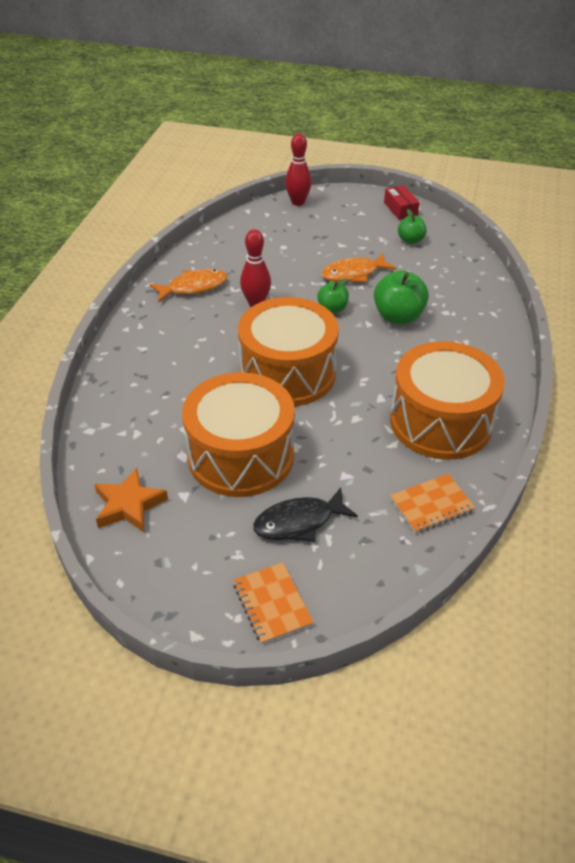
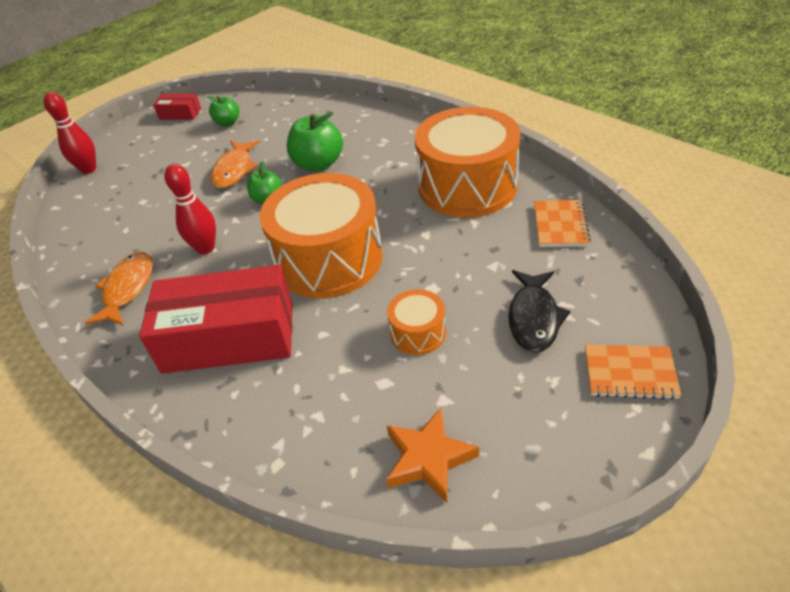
camera: 55 degrees left, 0 degrees up
orange drum [182,372,295,497] -> orange drum [387,289,446,355], size x0.45
none -> red box [139,265,293,374]

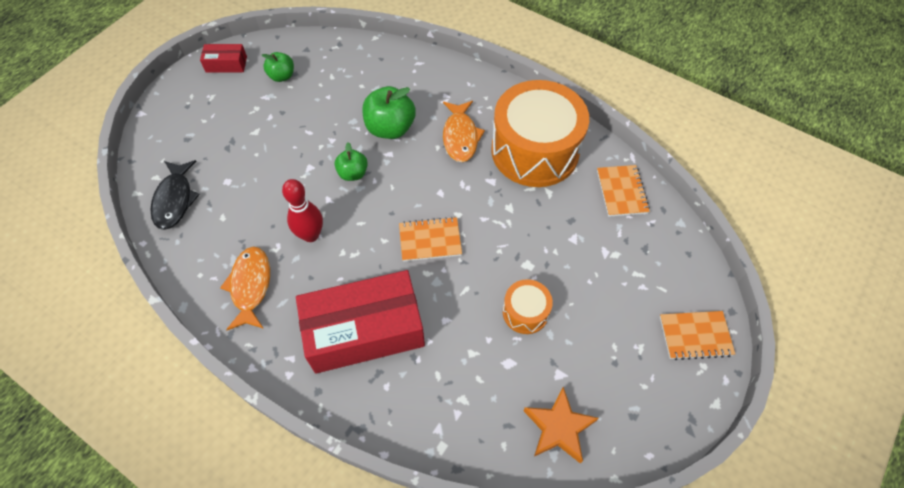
camera: 15 degrees left, 15 degrees up
red bowling pin [44,92,96,174] -> none
orange fish [210,140,260,188] -> orange fish moved to [443,101,485,162]
orange drum [260,173,383,298] -> orange notebook [399,217,462,262]
black fish [508,270,570,353] -> black fish moved to [151,160,200,230]

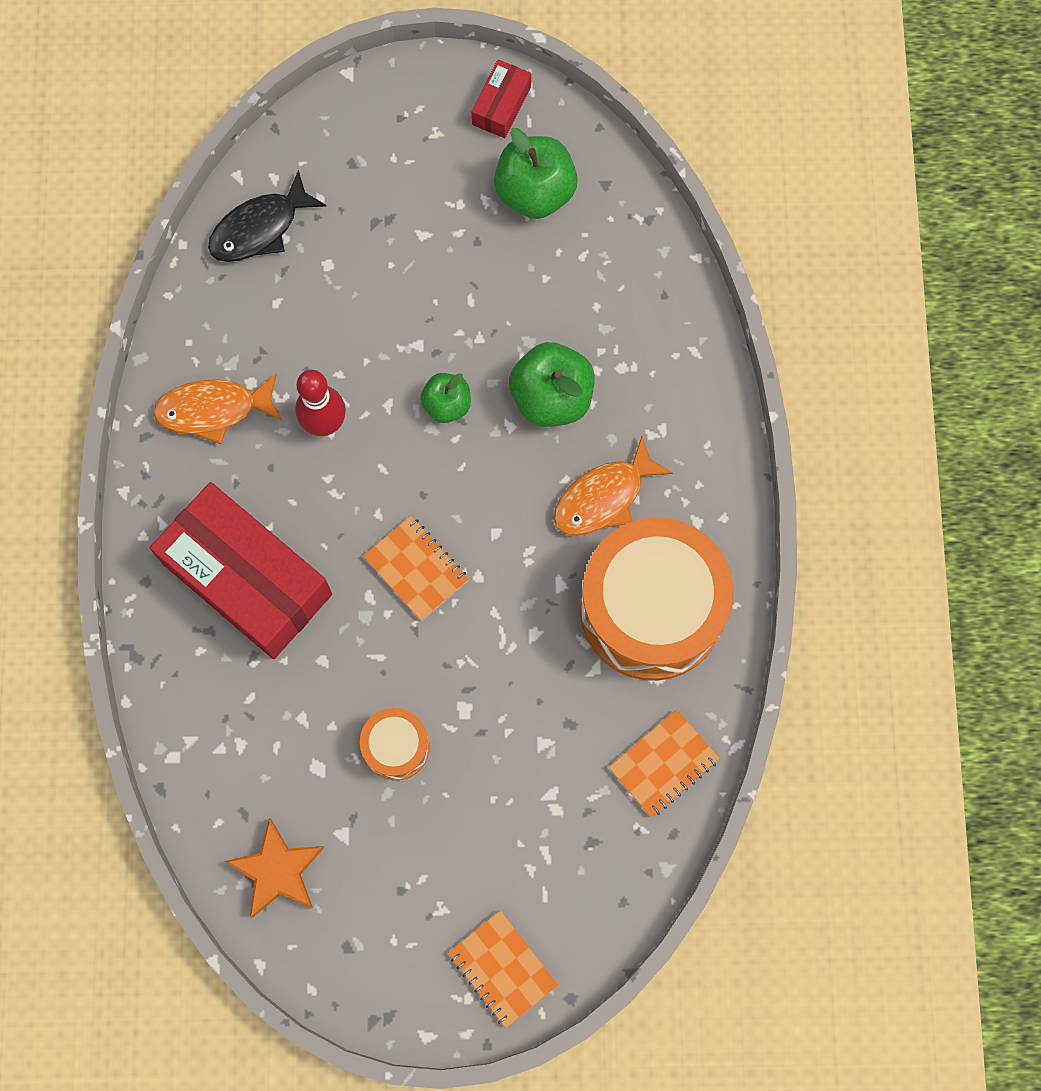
camera: 55 degrees right, 15 degrees up
red box [200,44,247,73] -> red box turned 60 degrees clockwise [471,59,531,138]
orange fish [220,246,270,330] -> orange fish turned 150 degrees counterclockwise [153,373,282,444]
green apple [262,52,294,82] -> green apple [494,128,578,219], size x1.68

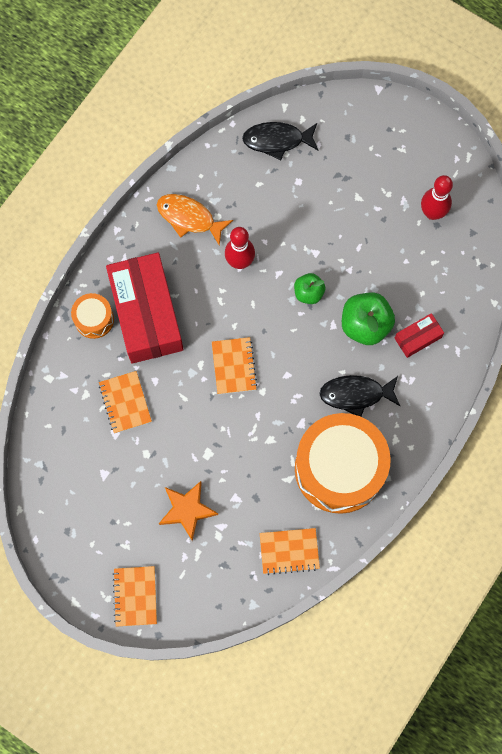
camera: 35 degrees right, 0 degrees up
orange star [225,818,325,918] -> orange star moved to [159,481,218,541]
orange drum [360,708,430,780] -> orange drum moved to [71,293,114,339]
red box [471,59,531,138] -> red box moved to [395,313,444,358]
green apple [494,128,578,219] -> red bowling pin [421,175,453,220]
orange fish [553,436,673,536] -> black fish [319,375,400,417]
none -> orange notebook [99,371,152,433]

